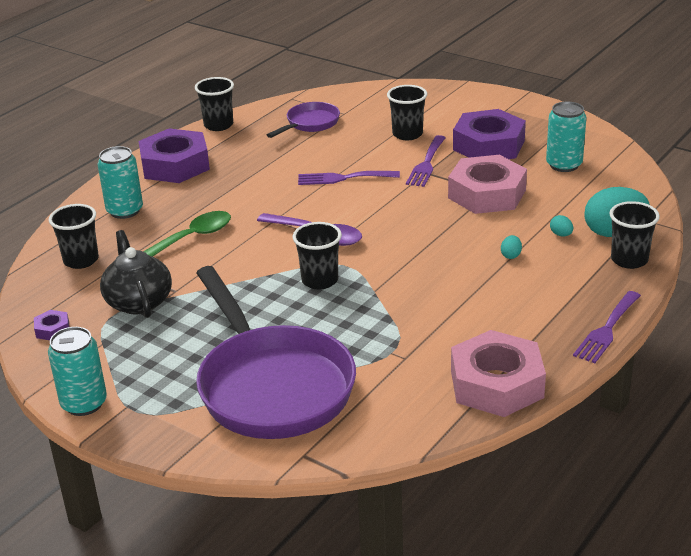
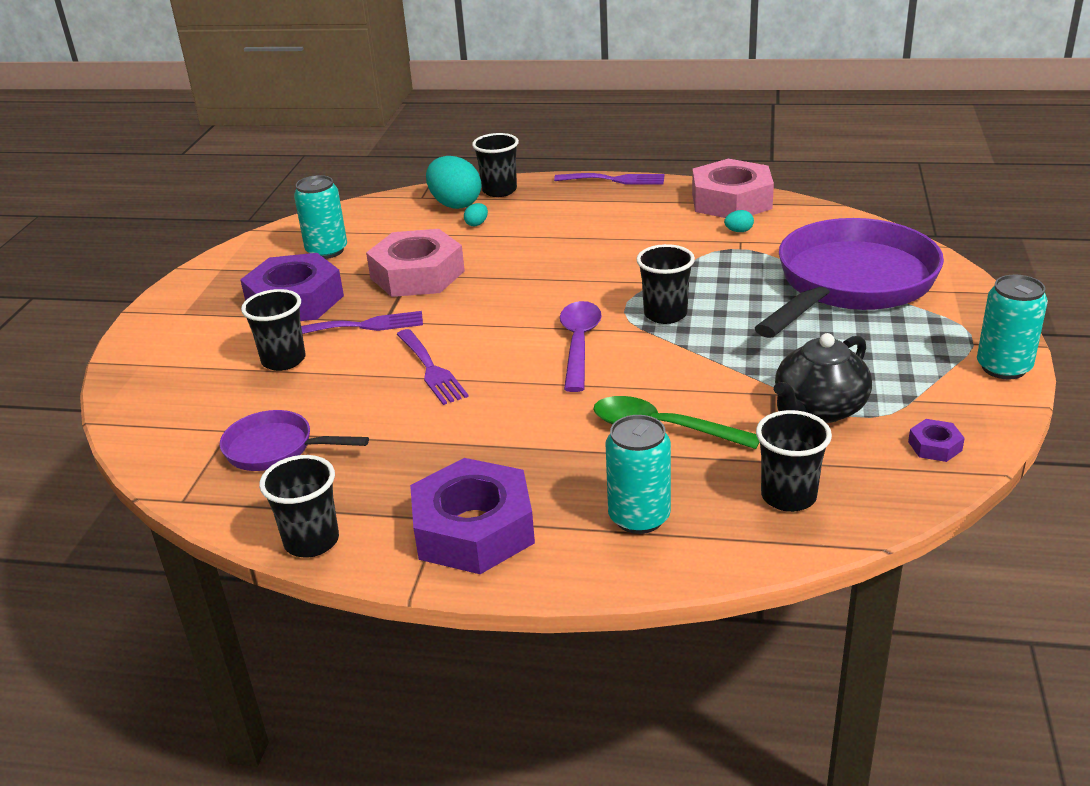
camera: 115 degrees left, 0 degrees up
turquoise egg [501,235,522,259] -> turquoise egg moved to [724,210,754,232]

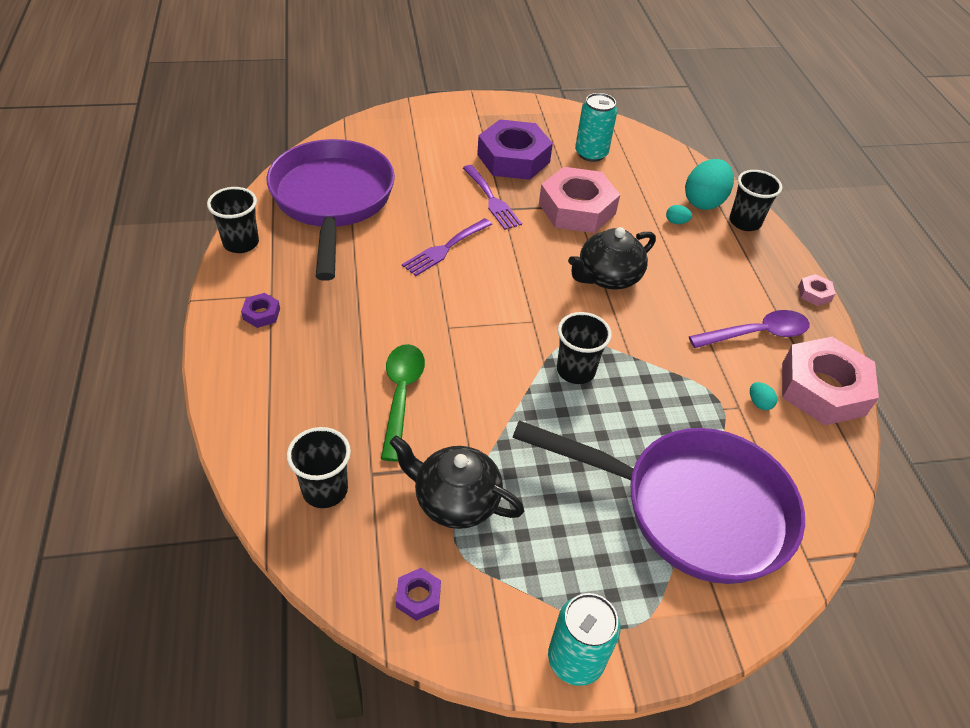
camera: 65 degrees right, 15 degrees up
purple pan [220,410,369,471] -> purple pan [267,139,395,281], size x2.10
black cup [241,289,306,371] -> none
purple nut [410,458,535,574] -> purple nut [241,293,280,328], size x0.42
purple fork [554,173,664,184] -> pink nut [798,274,836,306]
purple spoon [560,301,602,392] -> purple spoon moved to [689,310,810,348]
turquoise can [606,415,671,534] -> none
none -> black teapot [568,227,656,289]

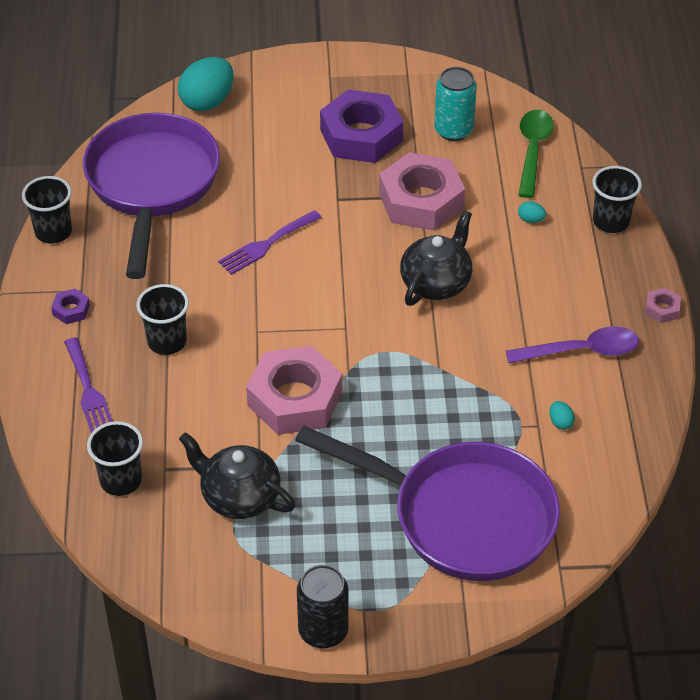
camera: 10 degrees right, 0 degrees up
green spoon [381,344,425,461] -> green spoon moved to [518,110,554,198]
purple nut [396,568,441,621] -> none
purple fork [463,165,522,230] -> purple fork moved to [64,337,113,433]
turquoise can [548,593,620,686] -> black can [297,565,348,648]
black cup [557,312,612,384] -> black cup moved to [136,284,189,355]
black teapot [568,227,656,289] -> black teapot turned 150 degrees clockwise [400,210,472,306]
turquoise egg [685,159,734,210] -> turquoise egg moved to [178,57,234,112]
pink nut [782,337,879,425] -> pink nut moved to [246,346,342,435]

